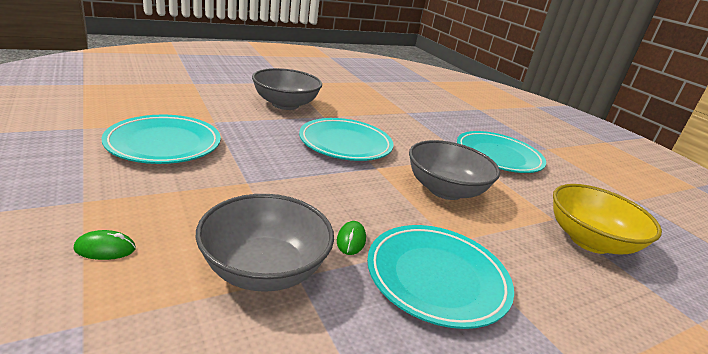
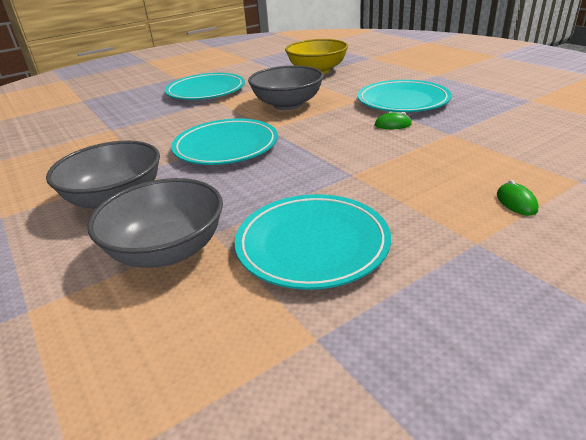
camera: 90 degrees left, 5 degrees up
grey bowl [196,194,334,292] -> grey bowl moved to [87,178,223,268]

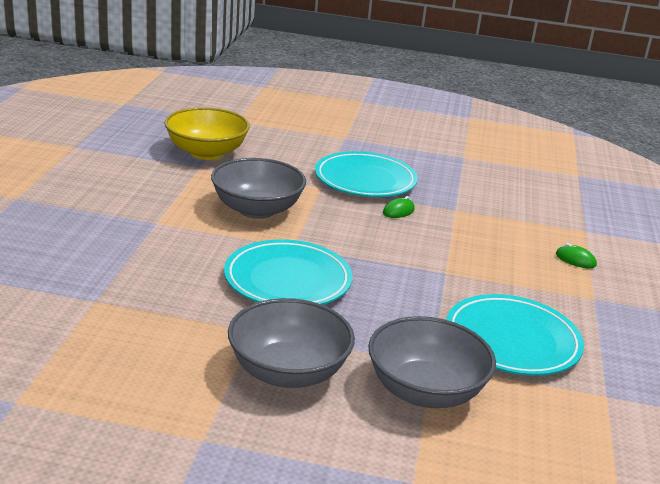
camera: 50 degrees left, 5 degrees down
turquoise plate [165,73,245,100] -> none

